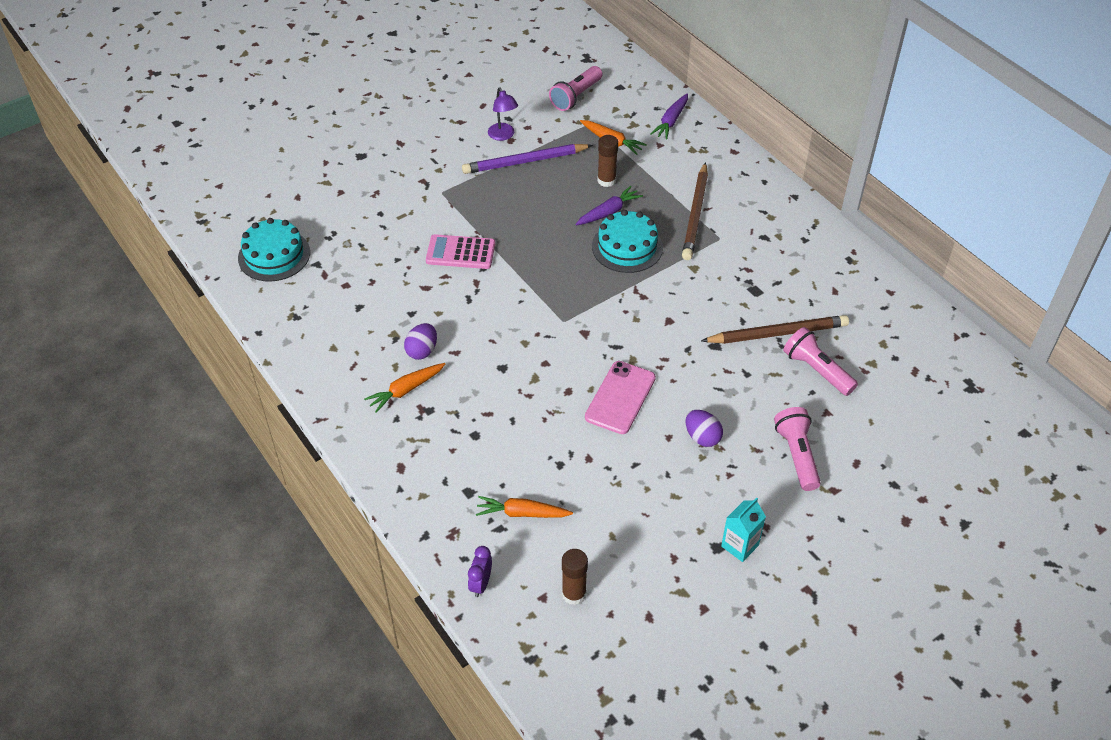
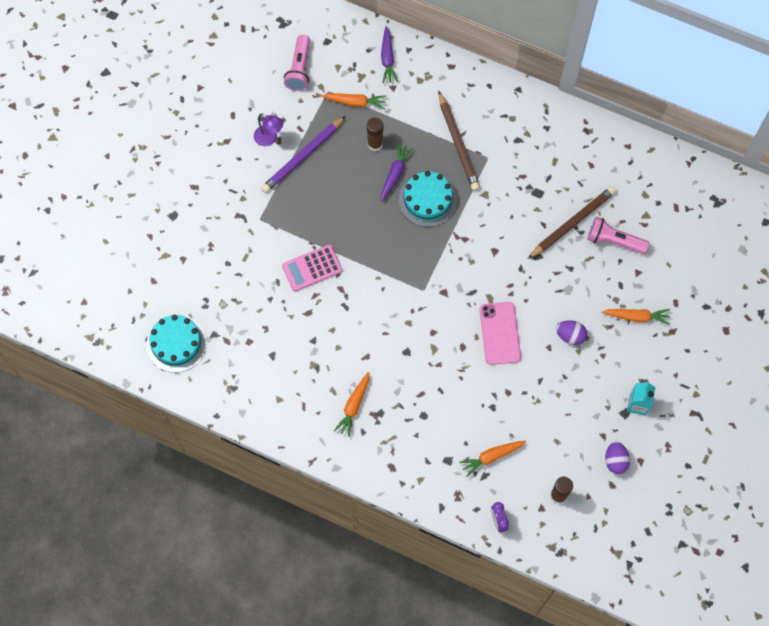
camera: 30 degrees left, 20 degrees up
purple egg [404,323,437,360] -> purple egg moved to [605,441,630,474]
pink flashlight [774,407,821,491] -> orange carrot [602,309,670,325]

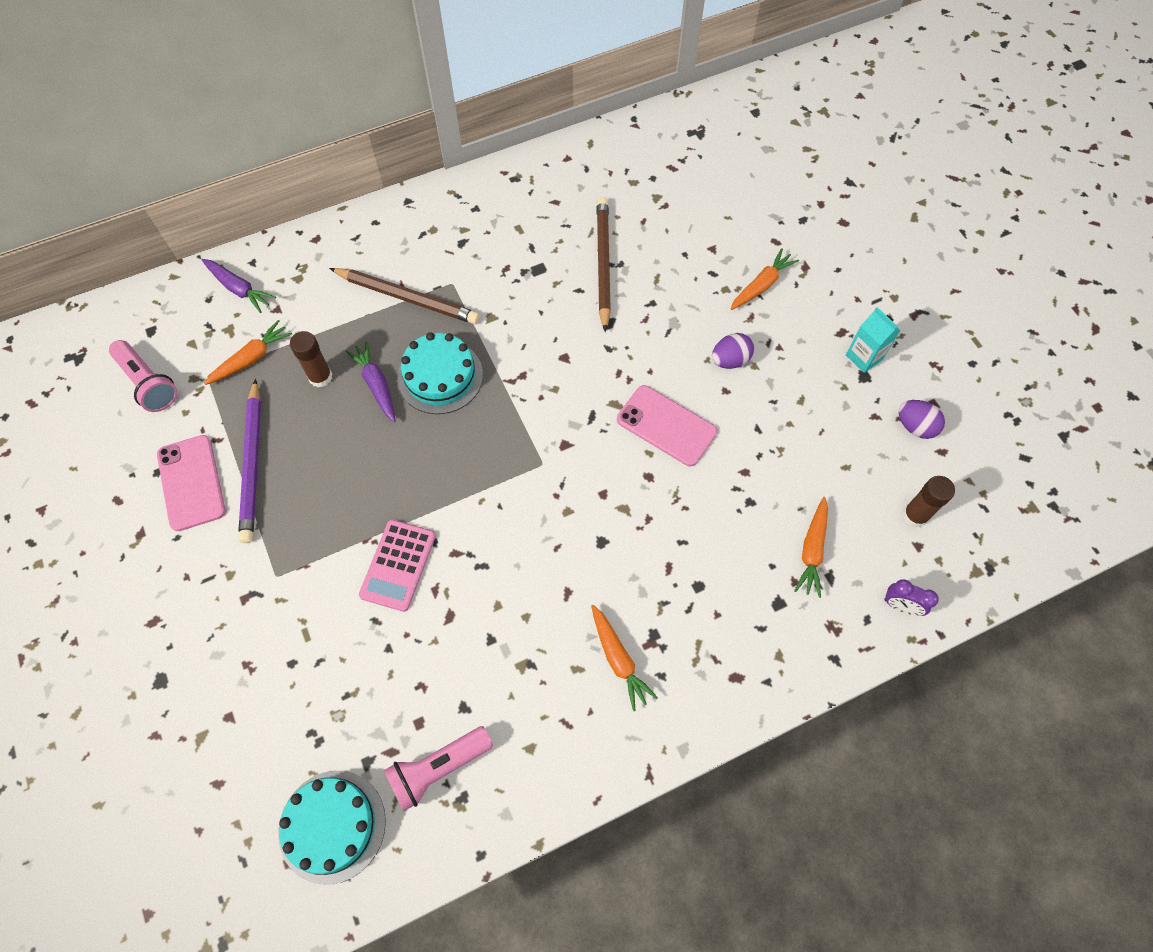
camera: 50 degrees left, 5 degrees down
purple lamp [254,113,283,146] -> pink phone [157,435,225,531]
pink flashlight [587,217,649,254] -> pink flashlight moved to [384,726,493,811]

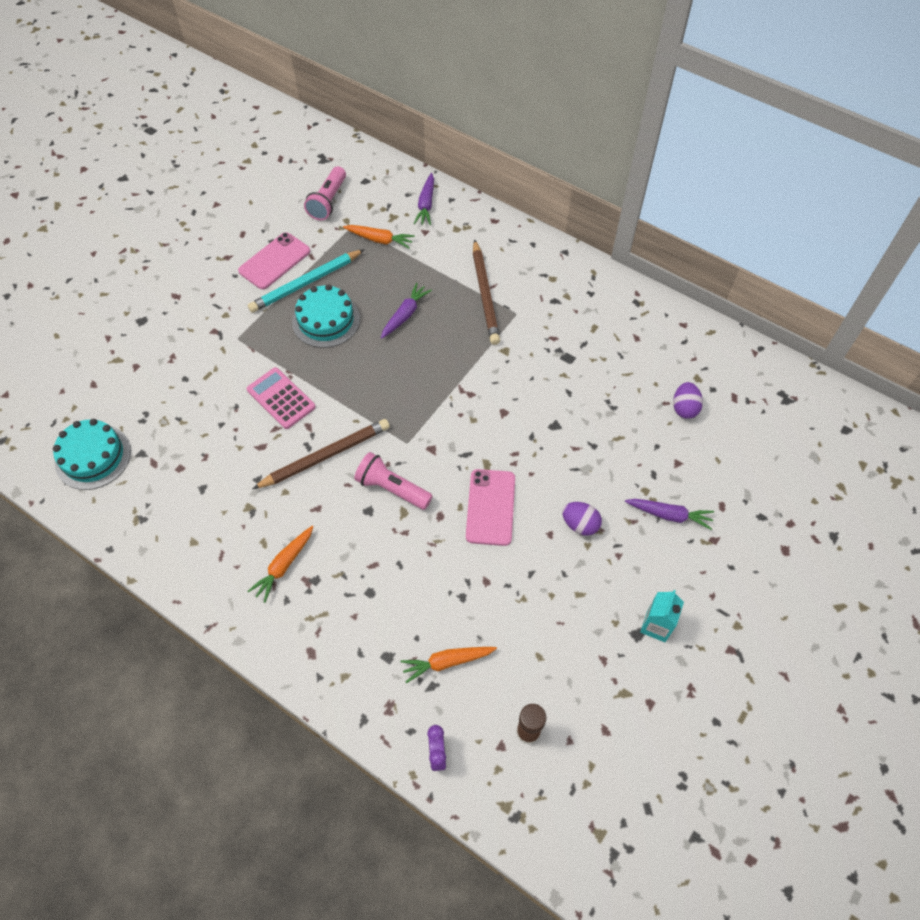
camera: 60 degrees right, 5 degrees down
purple pencil [238,379,261,543] -> turquoise pencil [248,249,365,313]
brown glue stick [290,331,332,387] -> none
pink calculator [359,520,436,612] -> pink calculator turned 60 degrees clockwise [247,367,316,429]
pink flashlight [384,726,493,811] -> pink flashlight moved to [354,452,433,510]
turquoise cake [397,332,483,414] -> turquoise cake moved to [292,284,360,348]
brown pencil [596,197,611,332] -> brown pencil moved to [252,419,390,489]
orange carrot [730,248,799,310] -> purple carrot [625,499,714,530]
purple egg [898,400,945,439] -> purple egg moved to [673,382,703,419]

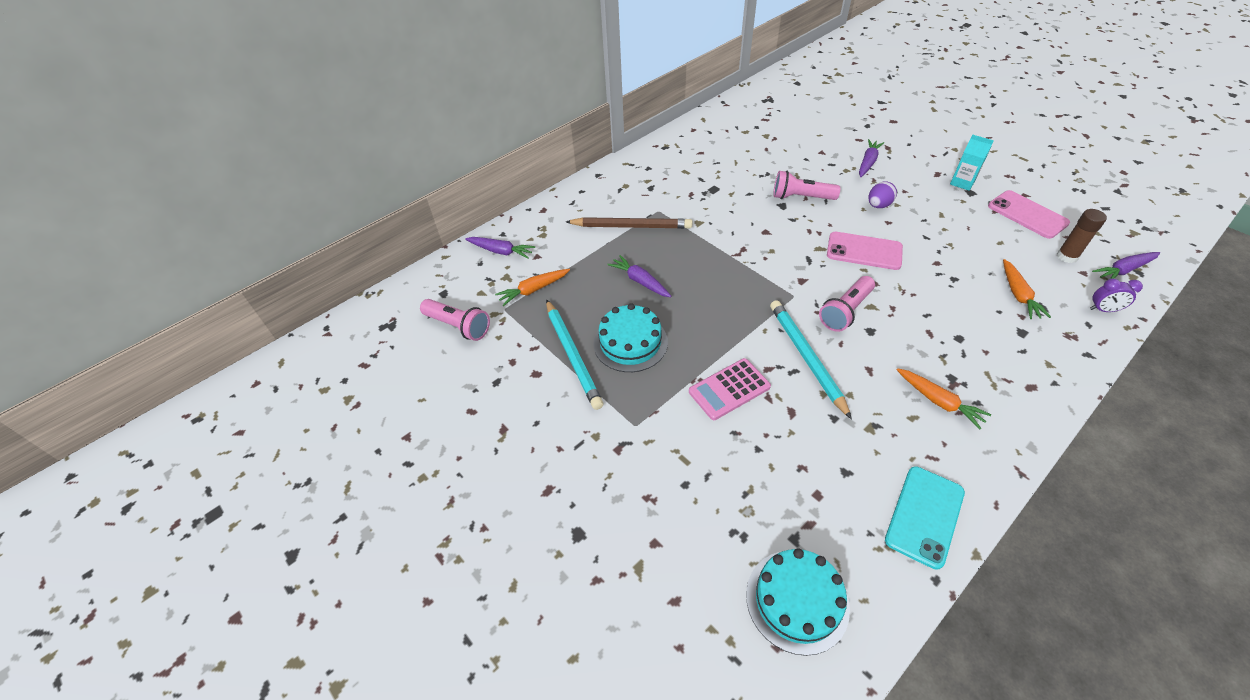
camera: 75 degrees left, 10 degrees down
pink phone [238,232,310,289] -> pink phone moved to [988,190,1070,239]
brown pencil [252,419,390,489] -> turquoise pencil [770,300,852,420]
orange carrot [343,225,415,249] -> orange carrot turned 150 degrees counterclockwise [495,269,570,306]
purple egg [673,382,703,419] -> none
none -> pink flashlight [773,170,840,200]
none -> turquoise phone [885,466,965,570]
none -> purple carrot [1092,252,1160,279]

